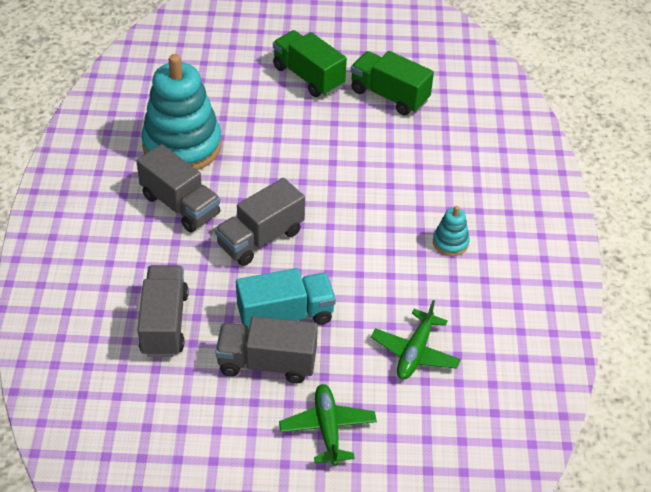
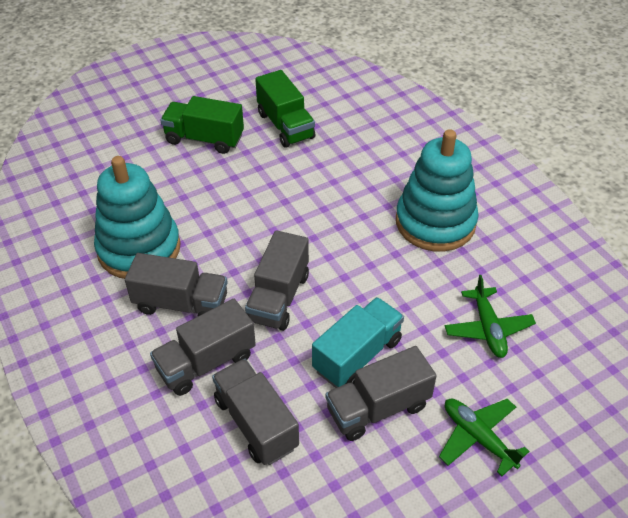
camera: 30 degrees left, 0 degrees up
green truck [351,51,434,115] -> green truck turned 120 degrees counterclockwise [255,70,315,148]
turquoise stacking toy [433,206,470,256] -> turquoise stacking toy [396,129,479,252], size x2.32
none -> grey truck [150,299,256,396]

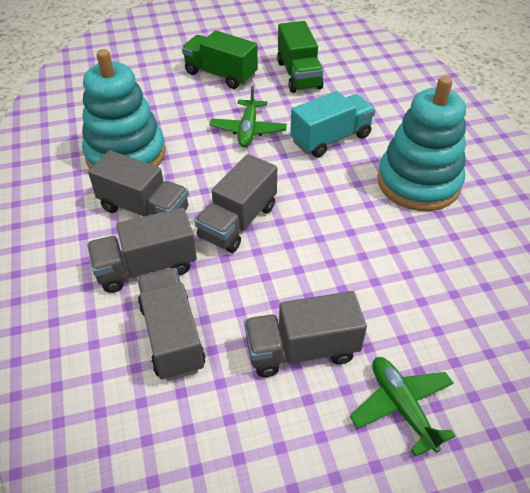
camera: 15 degrees right, 0 degrees up
turquoise truck [312,297,404,388] -> turquoise truck moved to [290,91,375,157]
green plane [445,275,536,358] -> green plane moved to [210,86,287,147]

